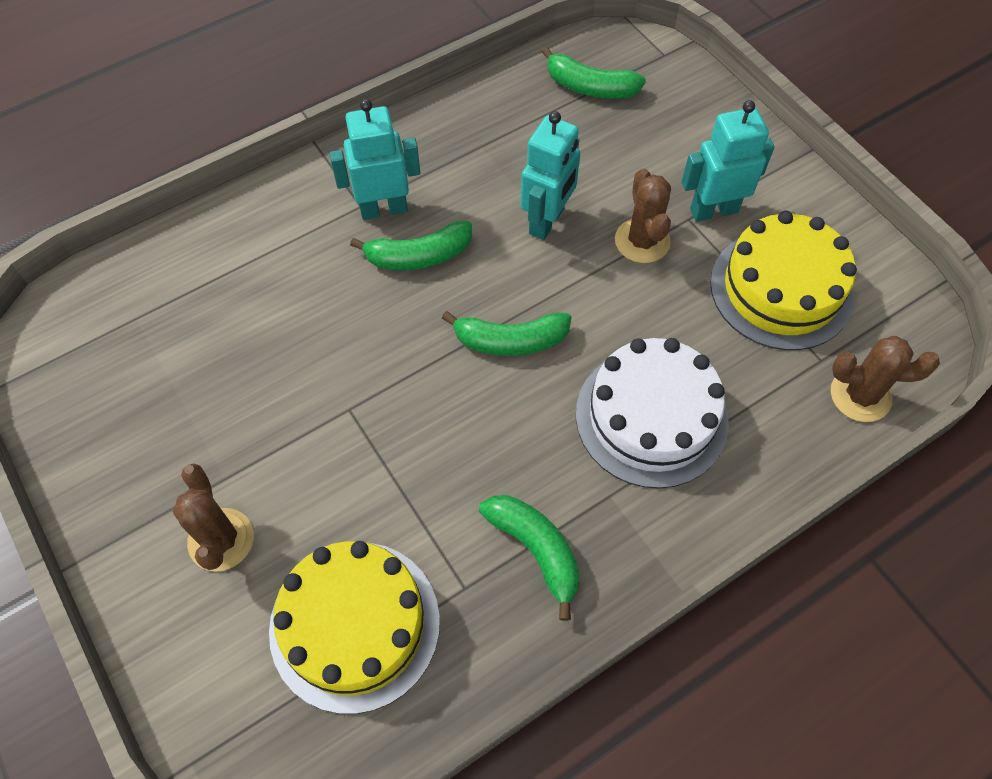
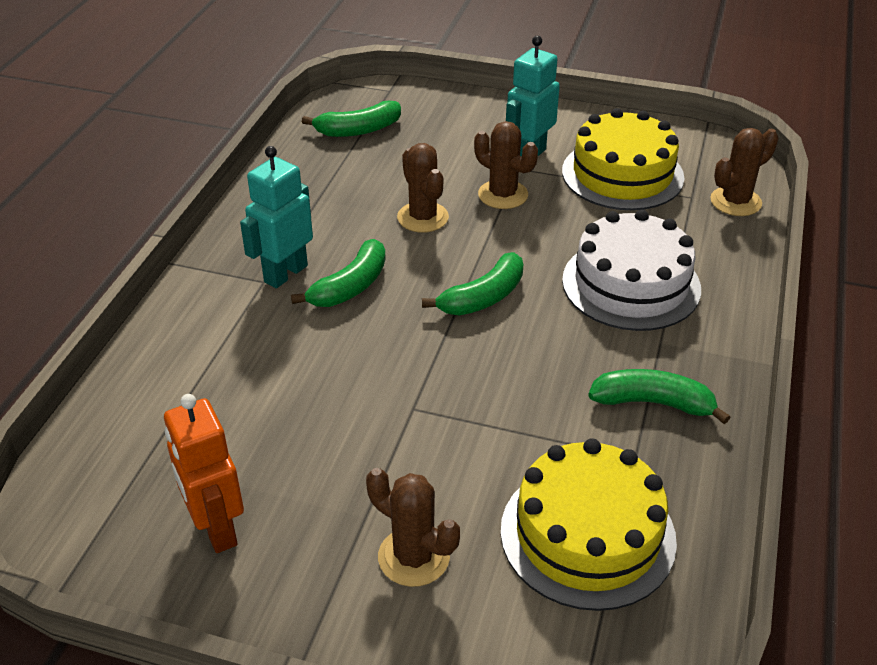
camera: 40 degrees left, 20 degrees down
turquoise robot [520,111,581,240] -> brown cactus [397,143,449,233]
none -> orange robot [164,394,244,553]

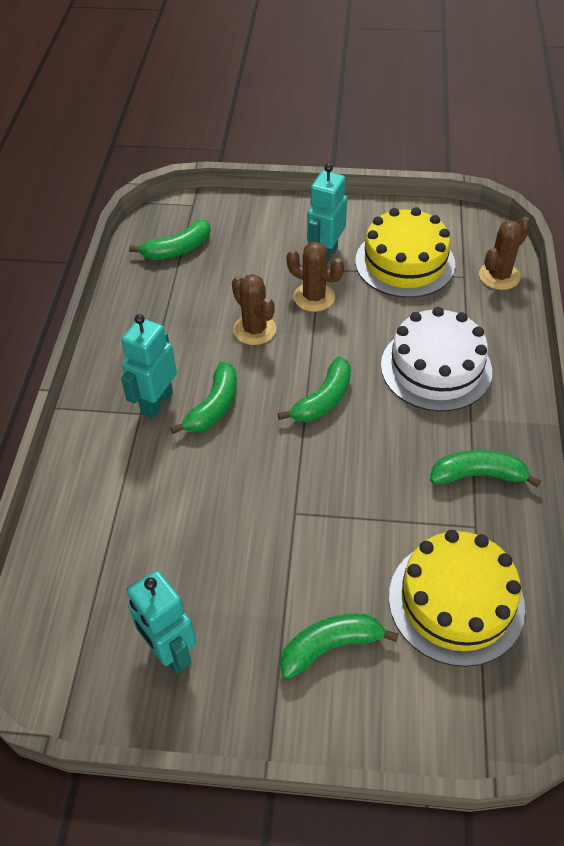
camera: 10 degrees left, 10 degrees up
orange robot [164,394,244,553] -> turquoise robot [127,570,196,673]
brown cactus [366,468,460,587] -> green banana [280,614,399,679]

